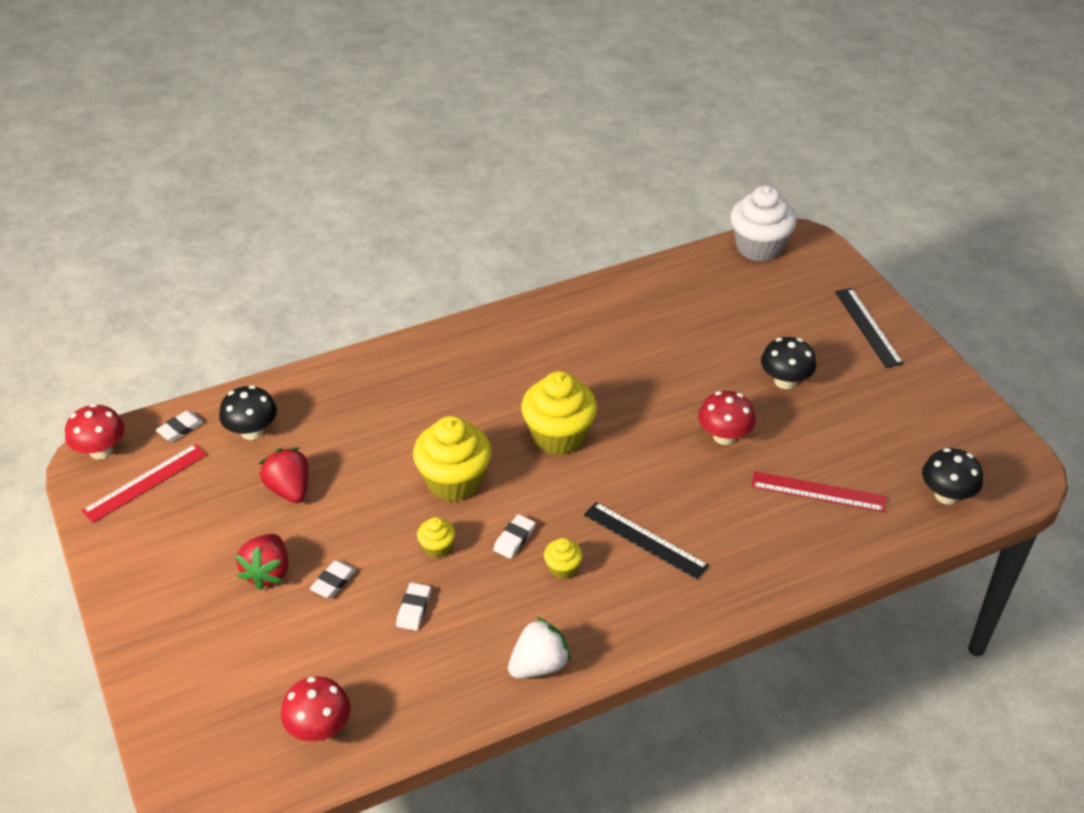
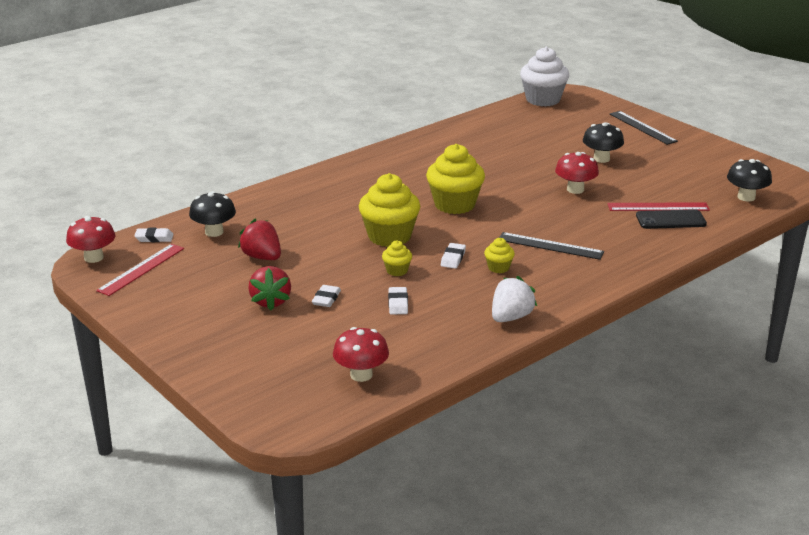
camera: 15 degrees left, 15 degrees down
white eraser [156,411,204,442] -> white eraser turned 60 degrees clockwise [134,228,174,242]
none -> black phone [636,209,707,229]

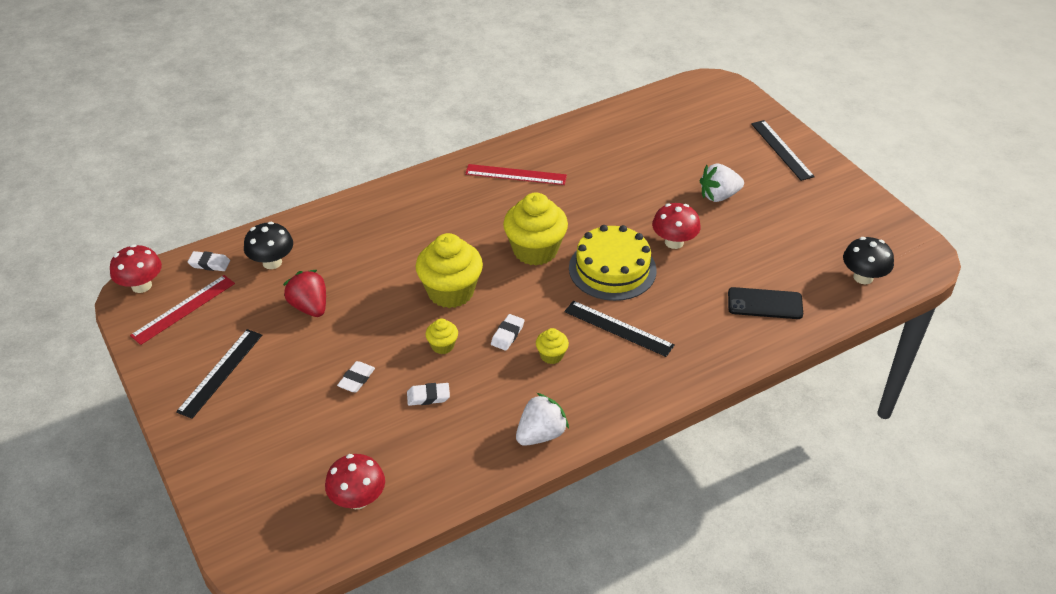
camera: 10 degrees right, 15 degrees up
red strawberry [248,266,291,310] -> none
white eraser [388,287,408,314] -> white eraser turned 75 degrees clockwise [407,383,450,406]
white cupcake [520,47,569,106] -> none
black mushroom [583,122,624,163] -> white strawberry [699,163,744,202]
red ruler [607,202,710,211] -> red ruler moved to [465,164,567,185]
none -> black ruler [176,329,262,419]
none -> yellow cake [569,225,657,301]

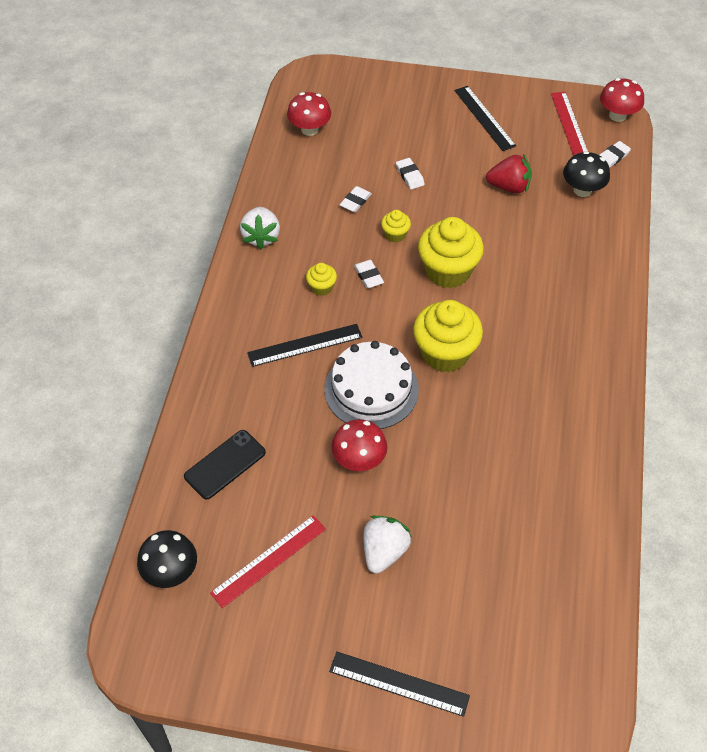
camera: 130 degrees right, 10 degrees up
red ruler [465,164,567,185] -> red ruler moved to [210,515,326,608]
yellow cake [569,225,657,301] -> white cake [324,341,419,429]

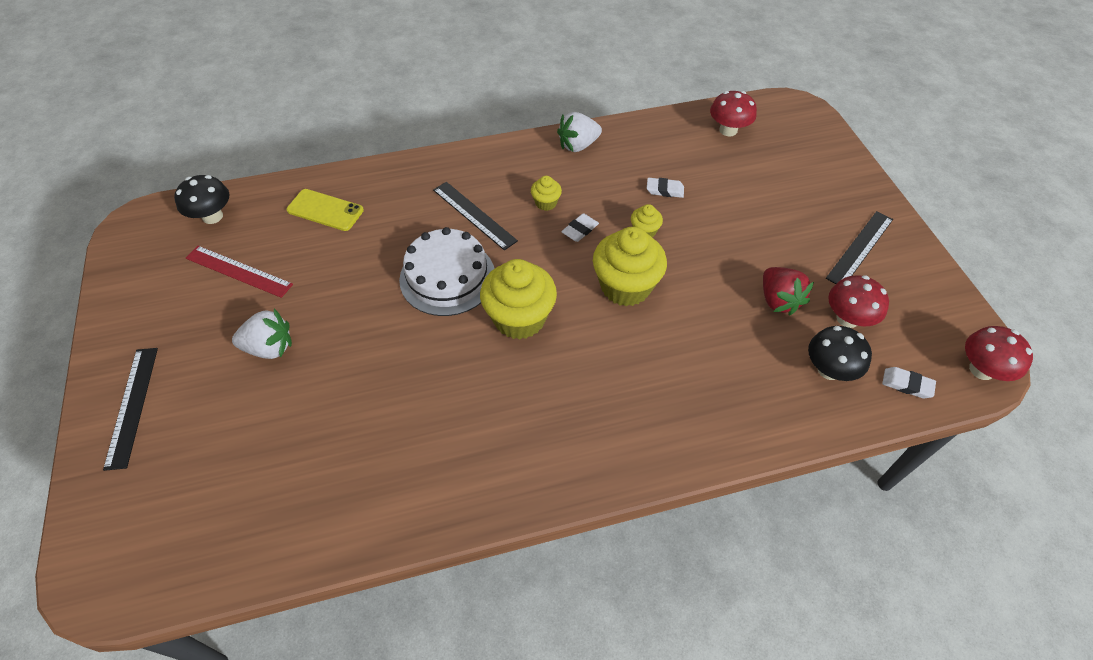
camera: 65 degrees right, 0 degrees up
black phone [184,430,266,500] -> yellow phone [287,189,364,231]
red mushroom [331,419,387,471] -> red mushroom moved to [828,275,889,328]
white eraser [396,158,425,190] -> none
red ruler [551,92,588,156] -> none

